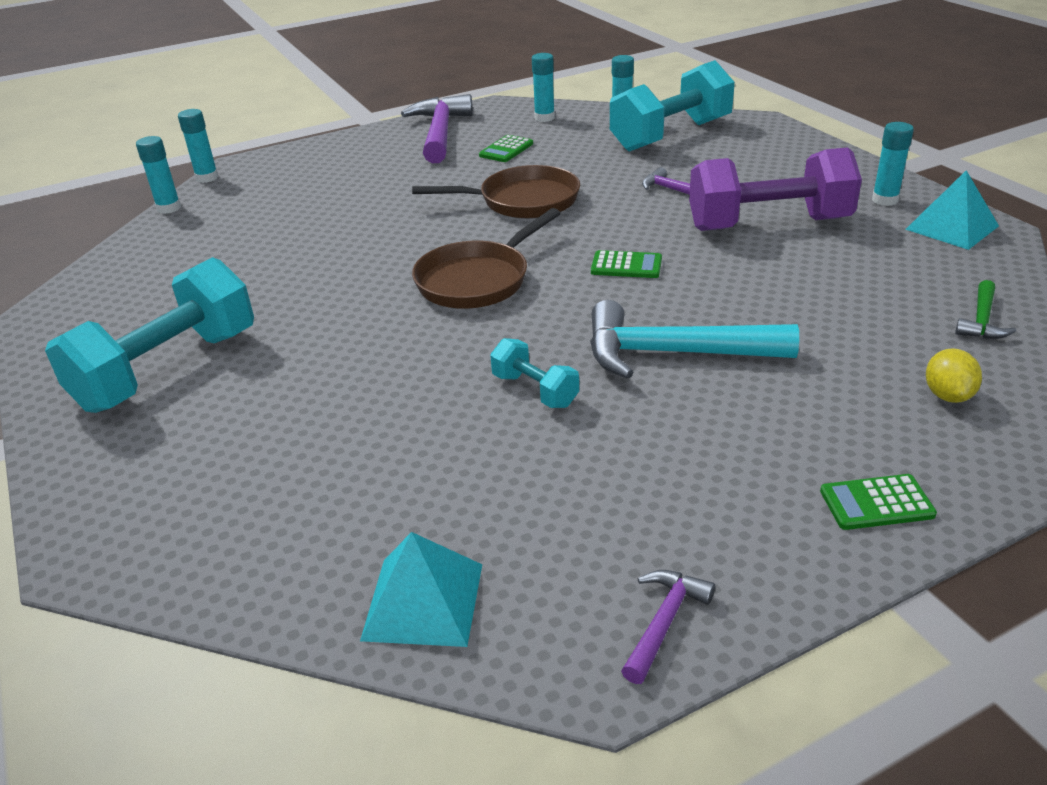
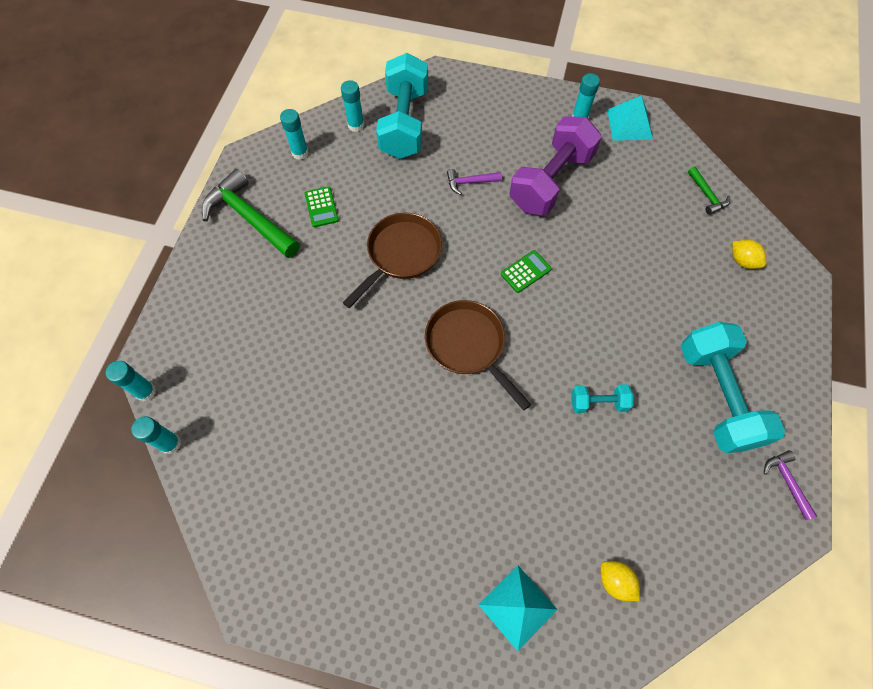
camera: 50 degrees left, 30 degrees up
turquoise dumbbell [45,257,254,413] -> turquoise dumbbell moved to [681,322,785,453]
turquoise pyramid [360,532,482,647] -> turquoise pyramid moved to [478,565,558,651]
purple hammer [401,94,473,163] -> green hammer [202,169,300,258]
brown pan [412,208,561,309] -> brown pan turned 150 degrees clockwise [425,300,531,411]
turquoise hammer [590,300,799,379] -> none
green calculator [820,474,937,530] -> none
none -> yellow lemon [601,561,640,601]

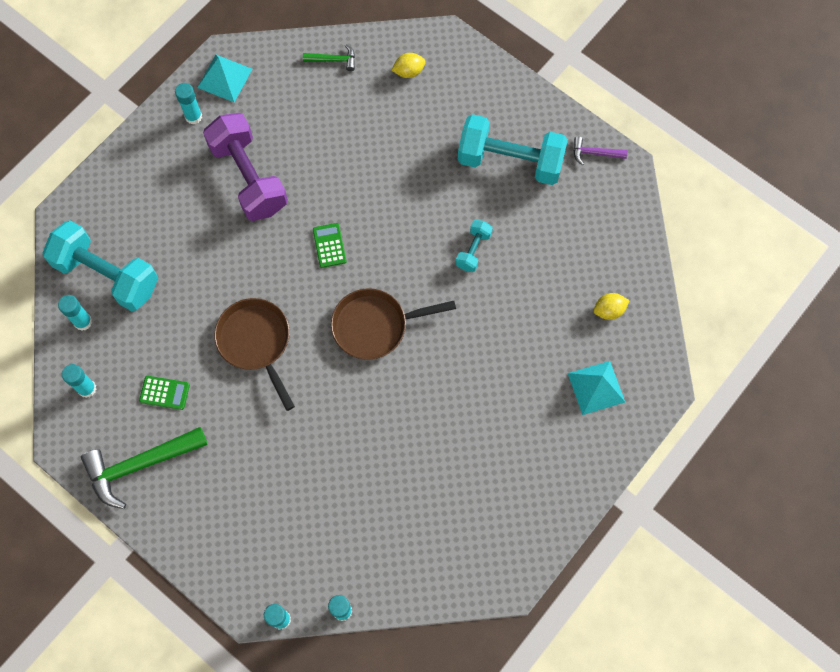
camera: 65 degrees left, 5 degrees up
purple hammer [447,169,502,195] -> none

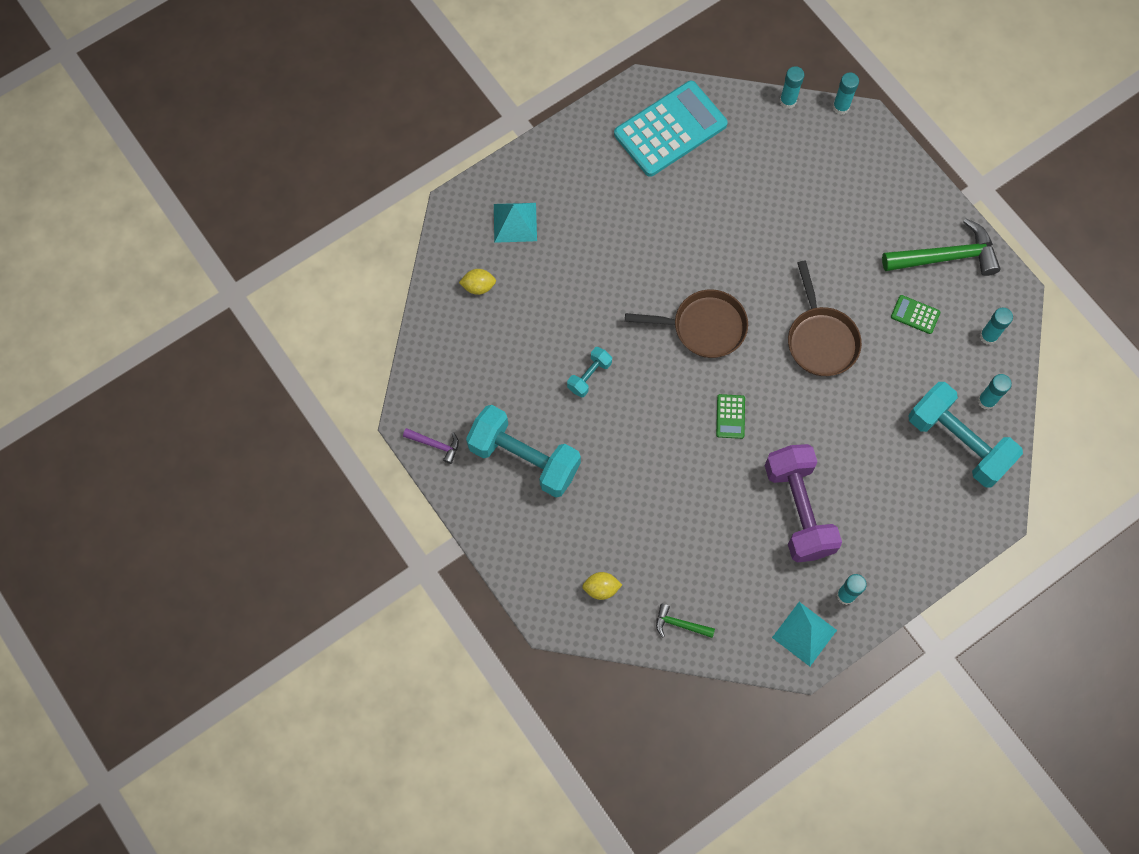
camera: 165 degrees left, 0 degrees up
none -> turquoise calculator [614,81,728,177]

